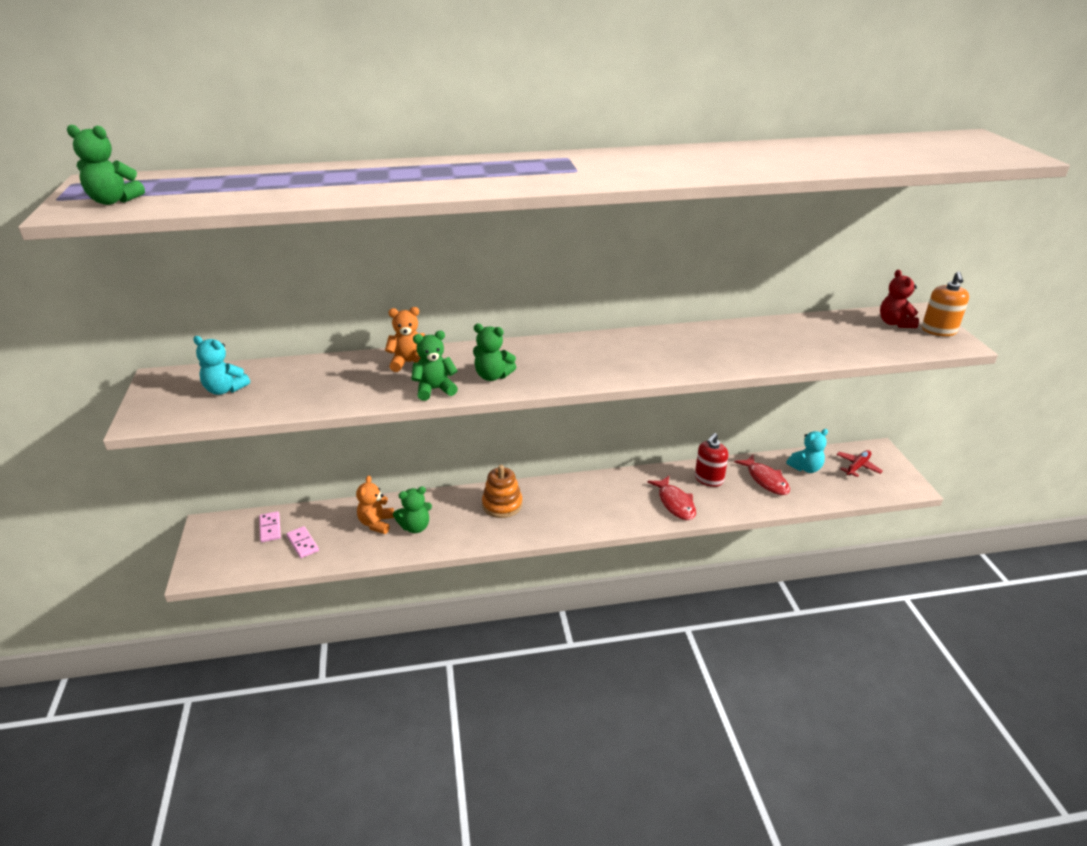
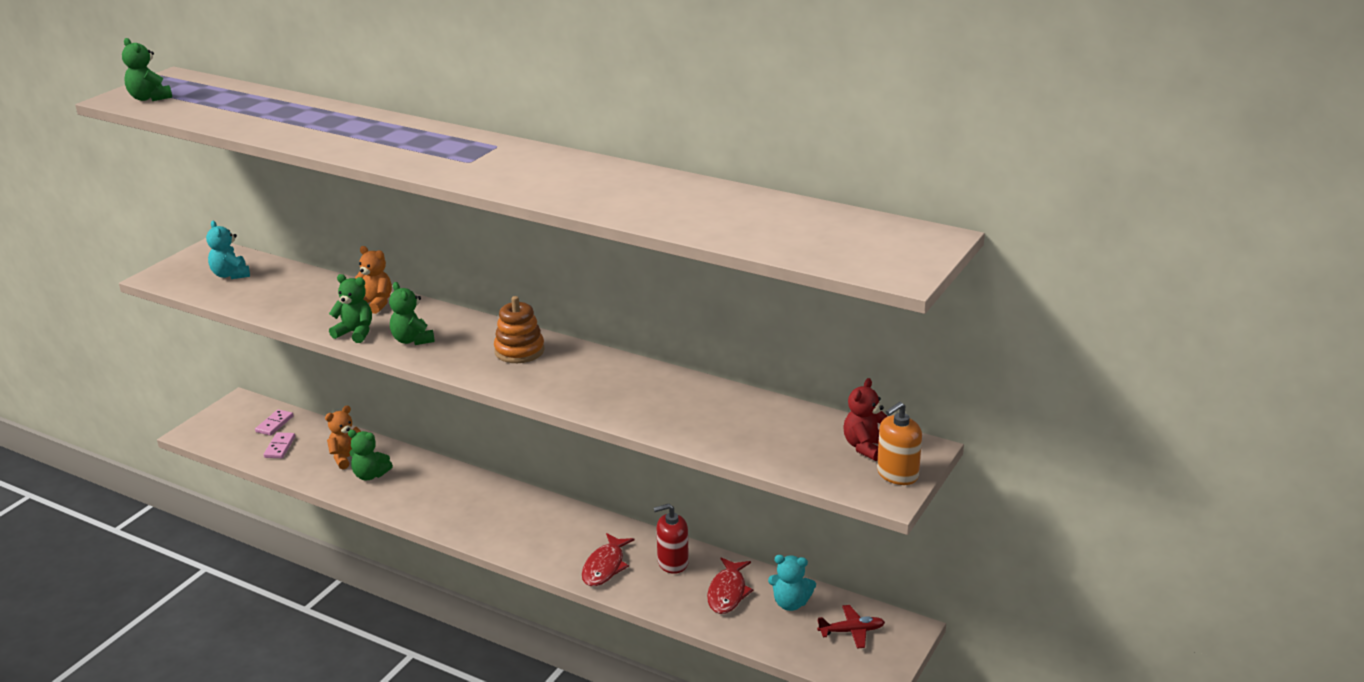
camera: 40 degrees right, 5 degrees down
orange stacking toy [482,465,522,518] -> orange stacking toy moved to [494,296,545,363]

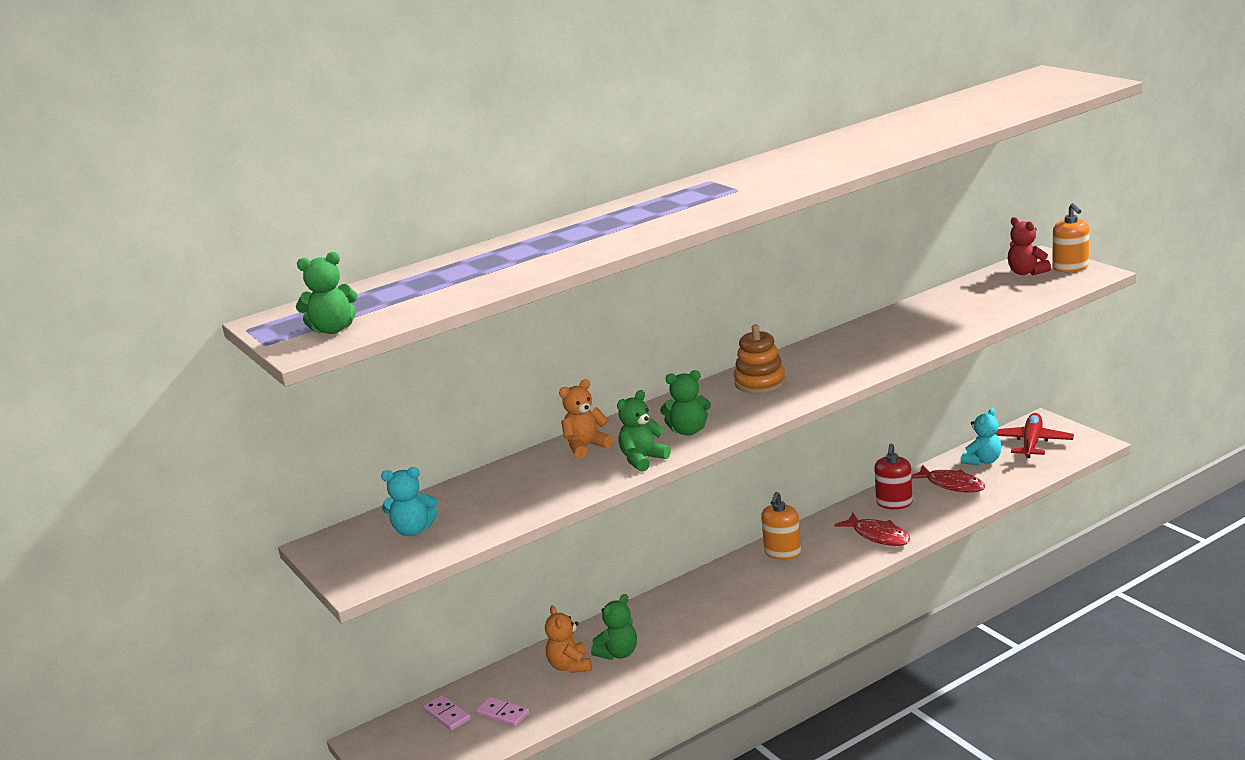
camera: 60 degrees left, 5 degrees down
red plane [817,605,885,649] -> red plane [996,413,1074,458], size x1.50
none -> orange soap dispenser [761,492,801,560]

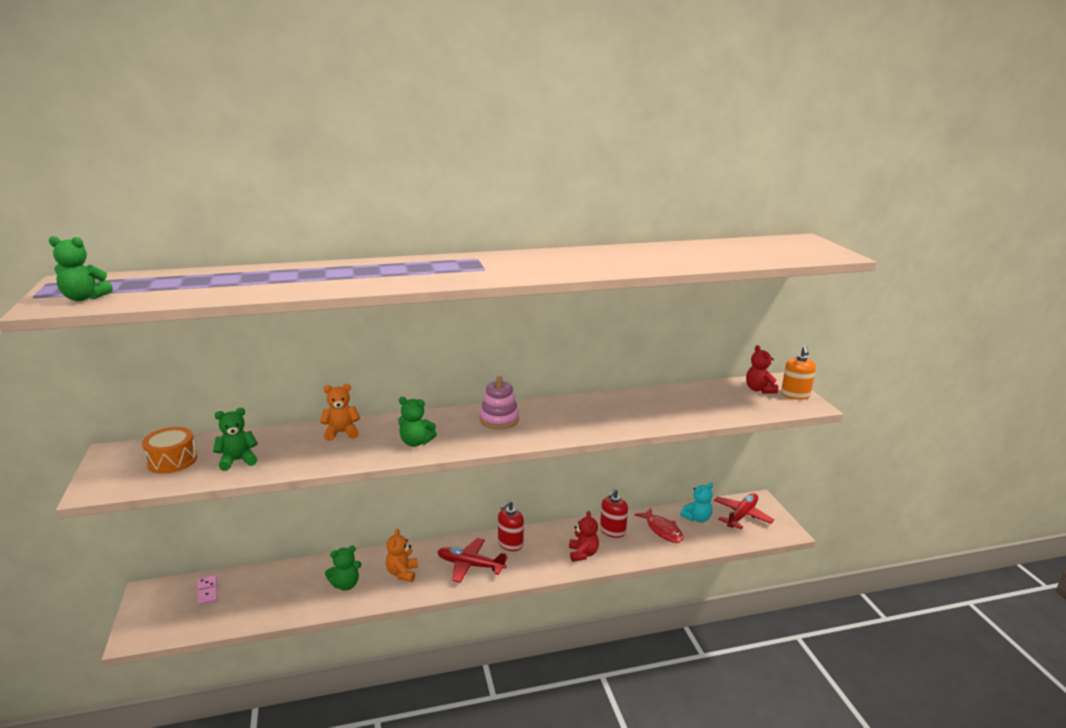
camera: 15 degrees right, 0 degrees up
turquoise teddy bear [381,467,438,536] -> orange drum [142,427,197,474]
pink domino [476,696,530,727] -> none
orange teddy bear [545,605,592,673] -> orange teddy bear moved to [386,528,418,582]
green teddy bear [617,390,671,472] -> green teddy bear moved to [213,408,258,471]
orange stacking toy [734,324,786,393] -> pink stacking toy [480,376,519,429]
orange soap dispenser [761,492,801,560] -> red soap dispenser [498,501,524,551]
red fish [834,513,911,546] -> red teddy bear [569,511,599,562]
none -> red plane [437,538,508,583]

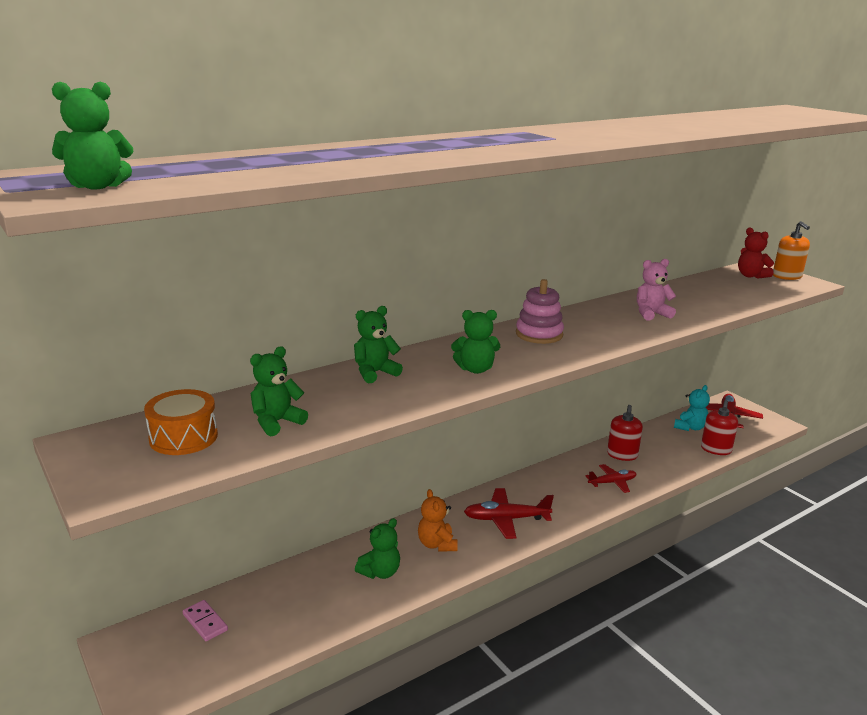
camera: 20 degrees left, 0 degrees up
orange teddy bear [320,384,360,441] -> green teddy bear [354,306,403,383]
red soap dispenser [498,501,524,551] -> red soap dispenser moved to [701,400,738,455]
red teddy bear [569,511,599,562] -> red plane [586,464,637,493]
red fish [635,508,684,543] -> none
none -> pink teddy bear [637,259,676,321]

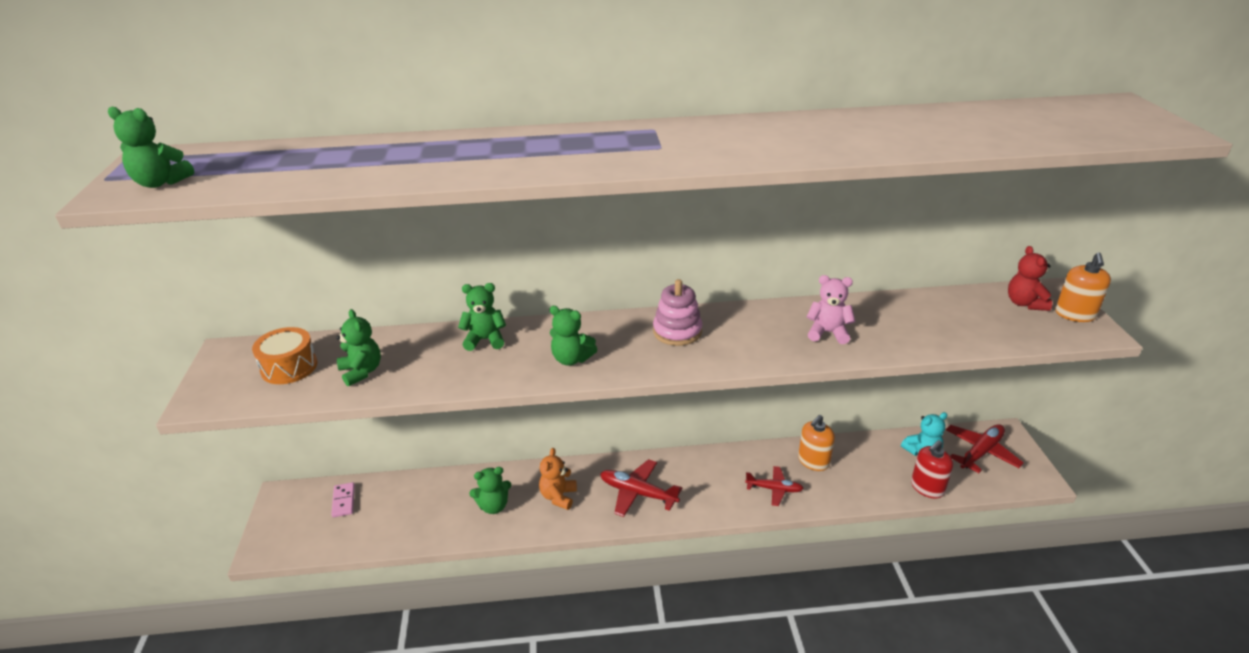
camera: 30 degrees right, 10 degrees up
green teddy bear [250,346,308,436] -> green teddy bear turned 75 degrees clockwise [336,309,381,386]
red soap dispenser [607,405,643,461] -> orange soap dispenser [798,415,835,471]

